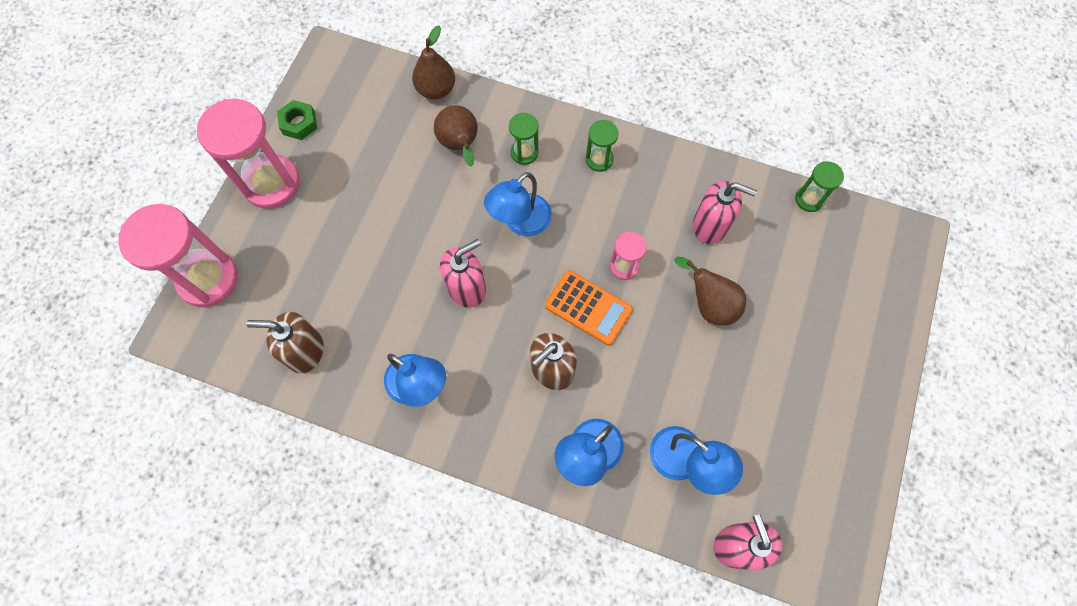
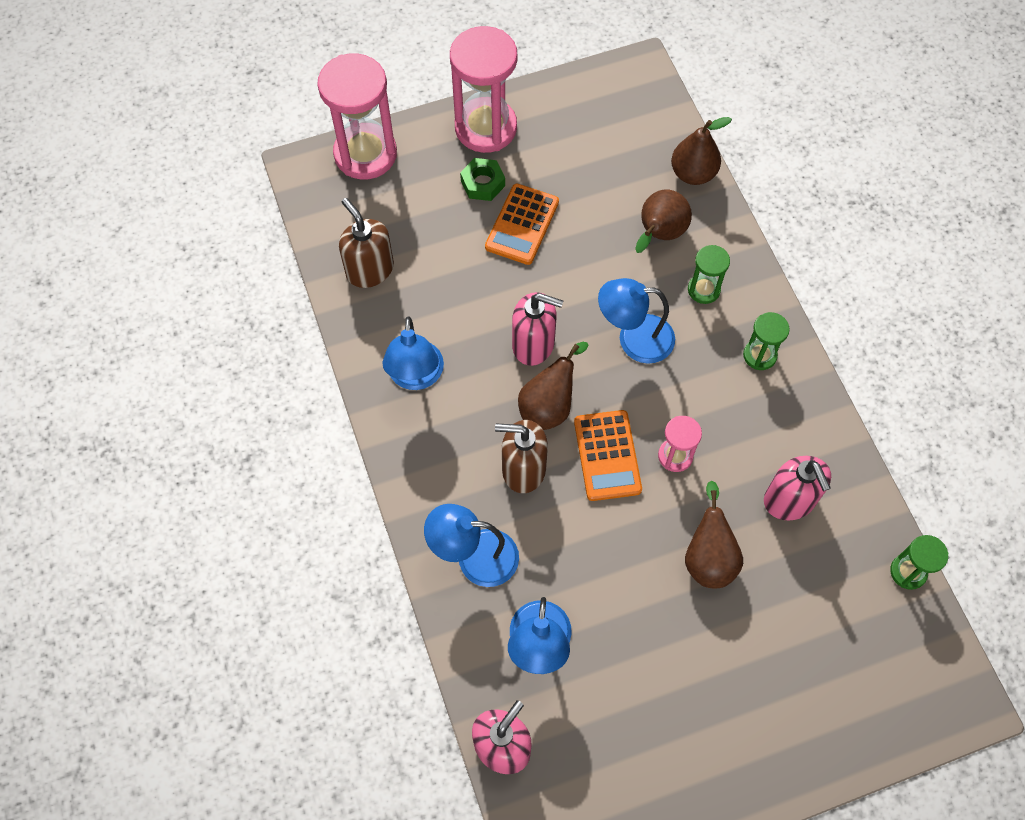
camera: 50 degrees right, 5 degrees down
green nut [277,100,317,140] -> green nut moved to [460,158,505,201]
none -> orange calculator [485,184,559,265]
none -> brown pear [518,342,588,430]

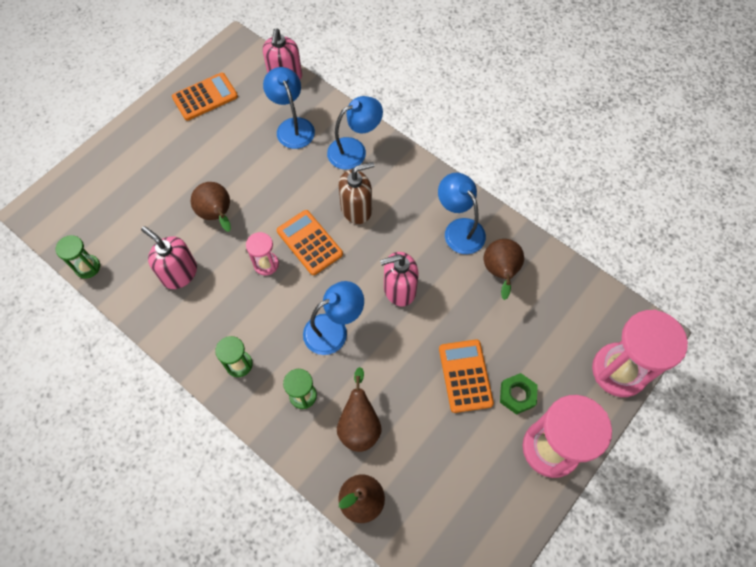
camera: 150 degrees right, 0 degrees up
brown soap dispenser [339,198,394,288] -> none
brown pear [518,342,588,430] -> brown pear moved to [484,239,524,300]
none -> orange calculator [172,72,238,121]

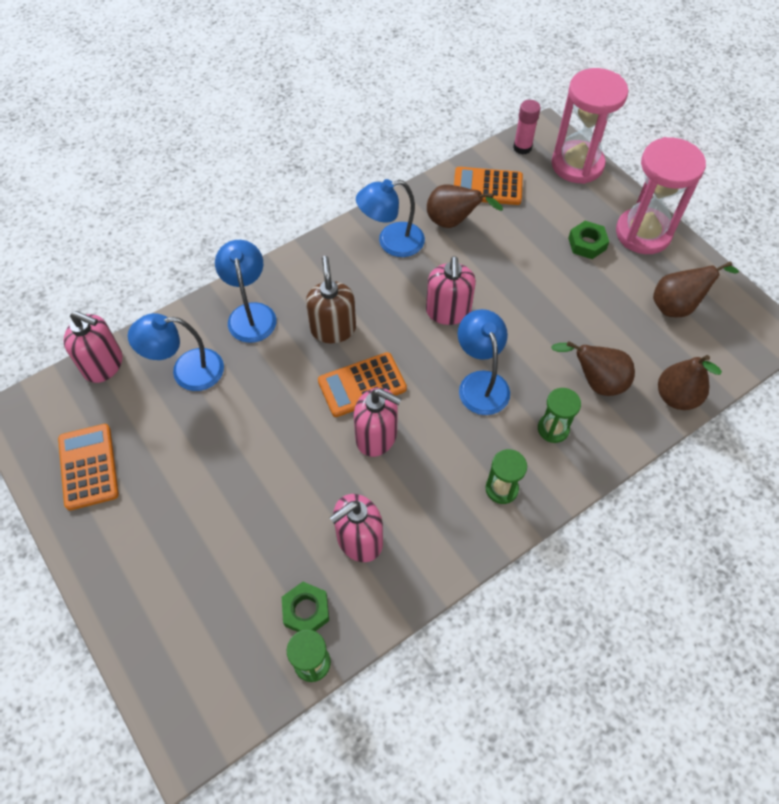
camera: 75 degrees left, 5 degrees down
brown pear [191,182,231,232] -> brown pear moved to [653,261,739,317]
pink hourglass [246,232,279,275] -> pink soap dispenser [354,388,402,457]
orange calculator [439,340,494,413] -> orange calculator moved to [454,167,523,205]
none -> green nut [282,582,329,632]
none -> pink glue stick [513,100,541,155]

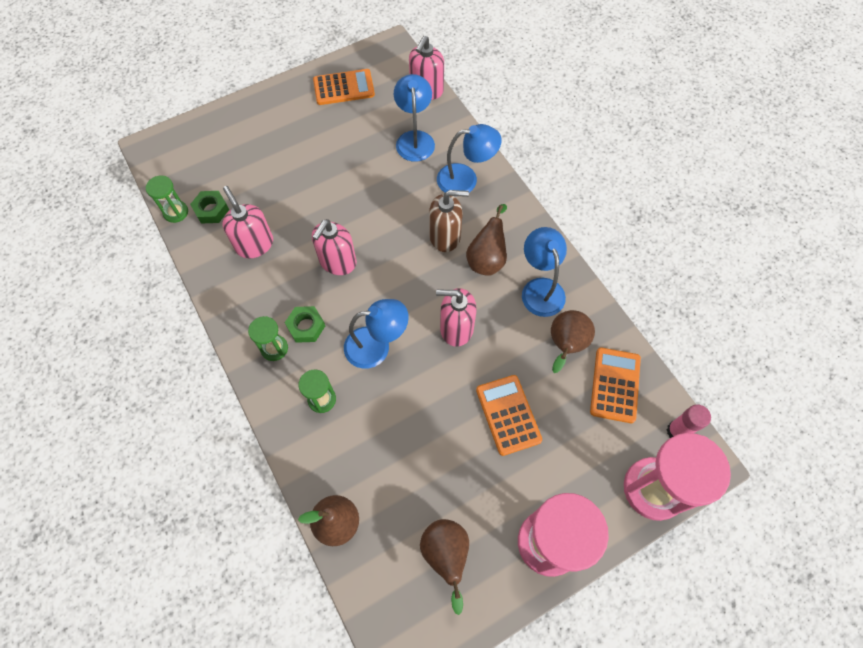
camera: 95 degrees right, 5 degrees up
orange calculator [318,352,407,417] -> orange calculator moved to [476,375,542,456]
brown pear [551,341,635,396] -> brown pear moved to [466,204,507,276]
green nut [568,221,609,259] -> green nut moved to [285,306,325,343]

